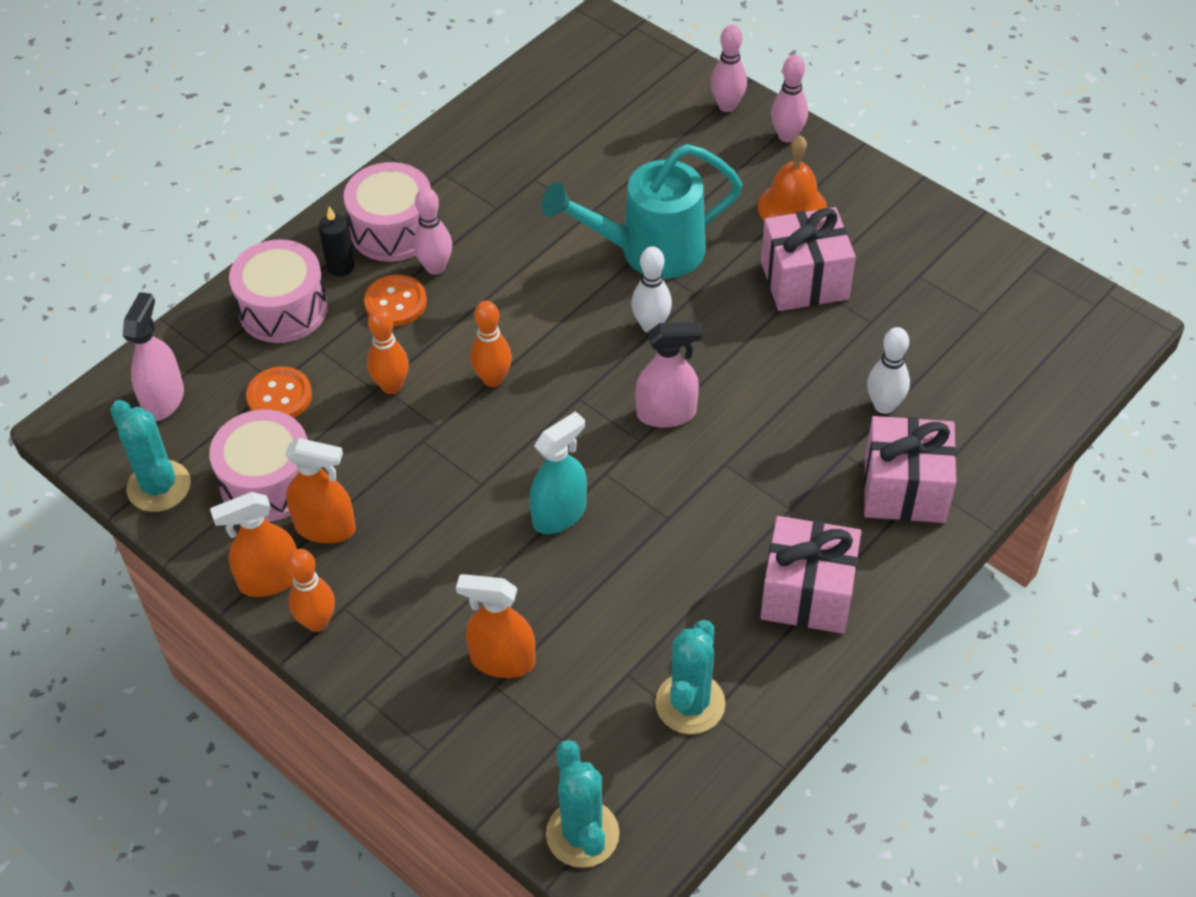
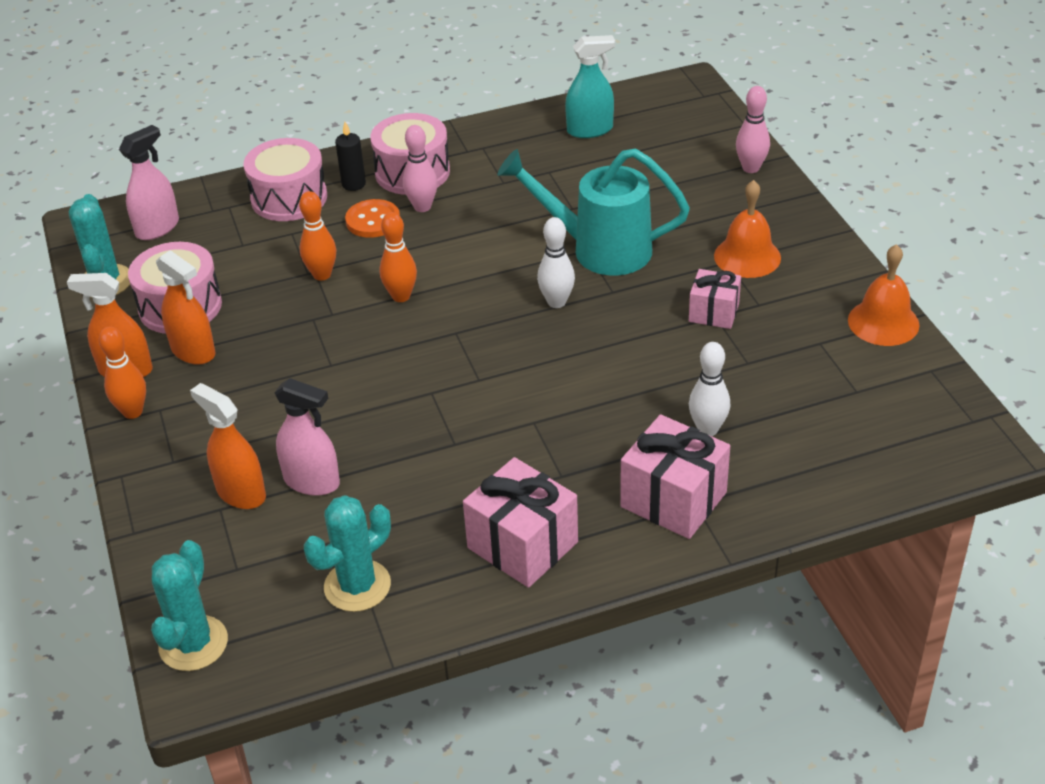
camera: 30 degrees right, 10 degrees down
orange button [246,367,312,418] -> none
turquoise spray bottle [529,411,587,534] -> turquoise spray bottle moved to [565,35,615,138]
pink spray bottle [636,322,703,428] -> pink spray bottle moved to [275,378,340,496]
pink gift [761,207,856,311] -> pink gift [689,269,741,329], size x0.61
pink bowling pin [771,55,808,142] -> none
none -> orange bell [848,244,919,346]

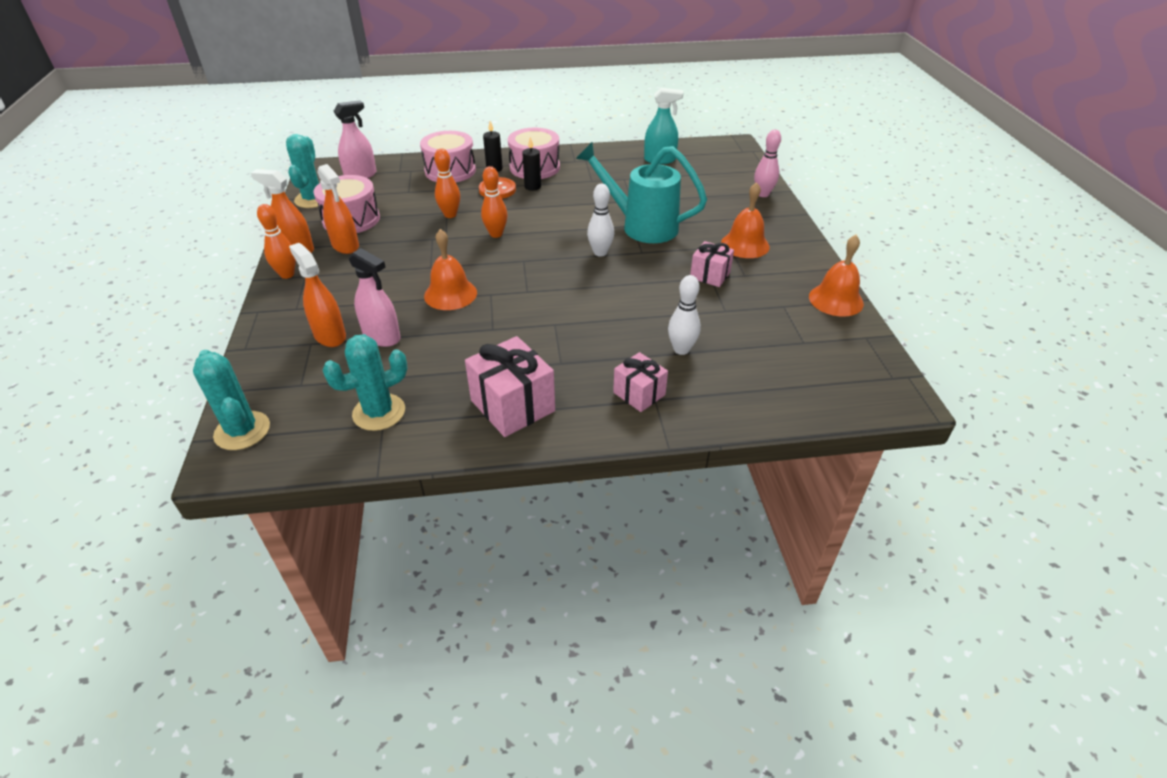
camera: 10 degrees right, 0 degrees up
turquoise cactus [151,540,228,671] -> turquoise cactus turned 60 degrees counterclockwise [193,350,270,450]
pink bowling pin [403,125,437,212] -> black candle [522,137,541,191]
pink gift [620,414,730,539] -> pink gift [613,352,668,412], size x0.61
none -> orange bell [424,229,477,310]

